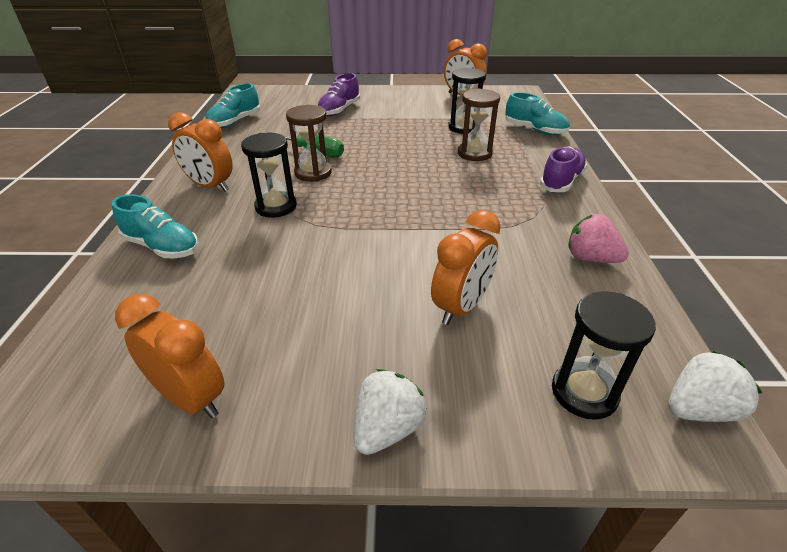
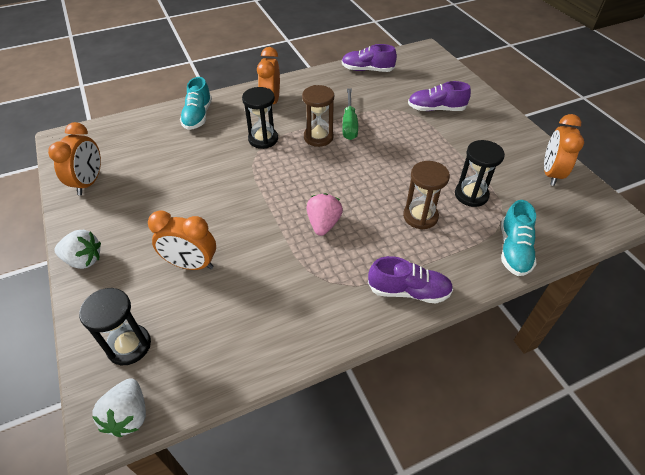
camera: 65 degrees right, 10 degrees up
turquoise shoe [206,83,260,128] -> purple shoe [342,44,397,72]
pink strawberry [569,214,629,263] -> pink strawberry moved to [307,193,343,236]
white strawberry [668,351,762,422] -> white strawberry turned 45 degrees clockwise [92,378,146,437]

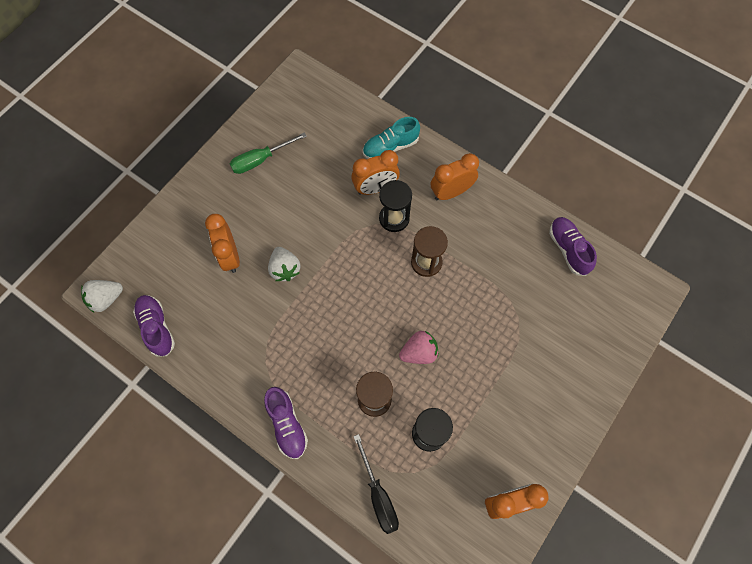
camera: 60 degrees right, 20 degrees up
orange clock [48,122,101,195] -> orange clock moved to [351,150,400,195]
white strawberry [54,230,101,269] -> white strawberry moved to [268,247,300,281]
black hourglass [79,288,151,365] -> none
pink strawberry [307,193,343,236] -> pink strawberry moved to [399,331,438,364]
green screwdriver [342,88,358,140] -> green screwdriver moved to [230,132,307,174]
purple shoe [408,81,471,111] -> purple shoe moved to [133,295,175,356]
turquoise shoe [501,200,536,276] -> black screwdriver [353,434,399,534]

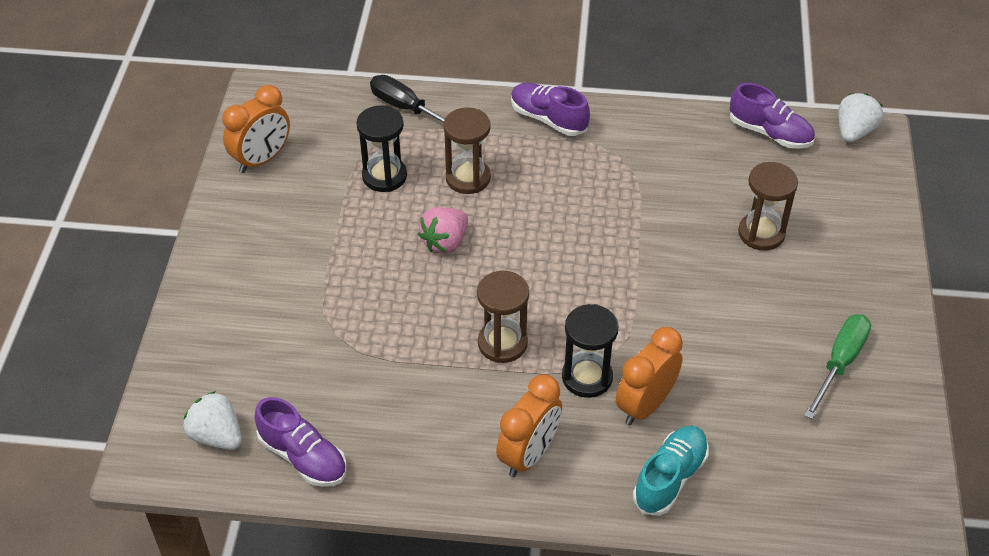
camera: 150 degrees right, 20 degrees down
orange clock [205,214,240,273] -> brown hourglass [738,162,798,250]
white strawberry [268,247,300,281] -> white strawberry moved to [184,391,242,450]

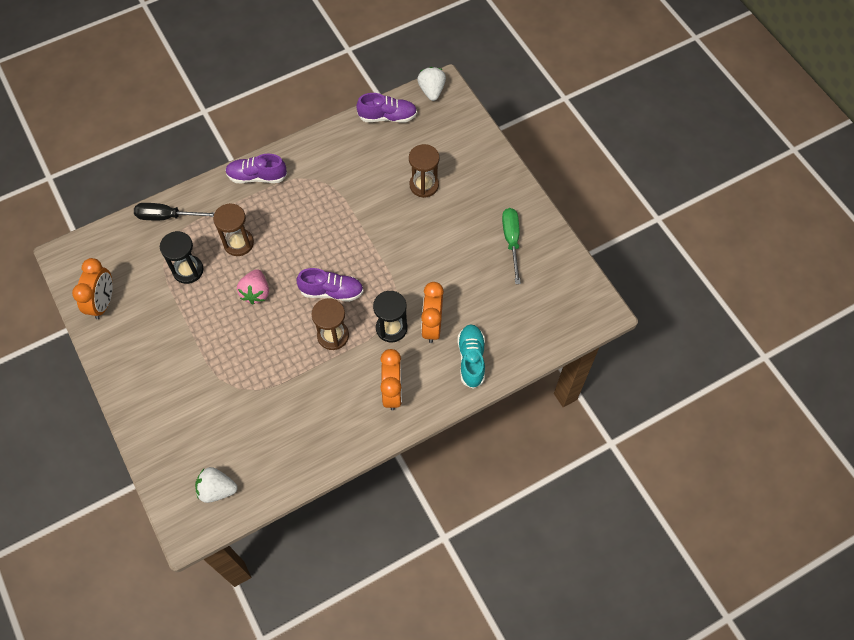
camera: 35 degrees left, 15 degrees up
purple shoe [254,397,347,487] -> purple shoe moved to [296,268,364,302]

